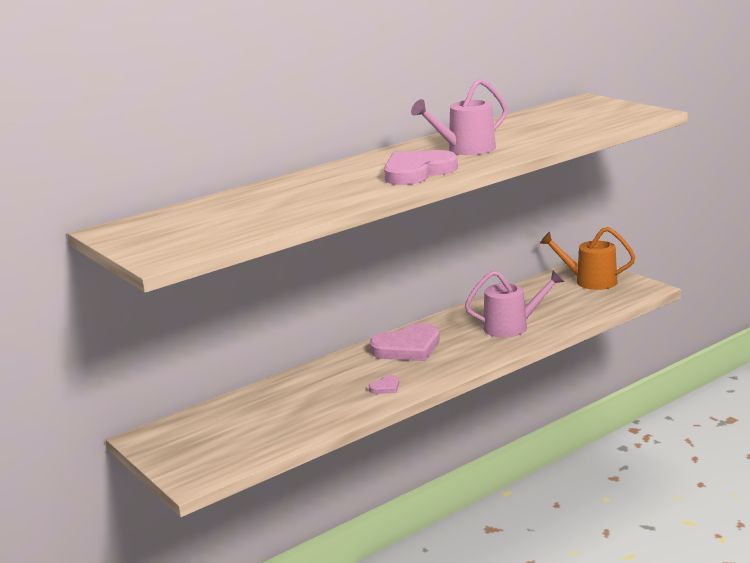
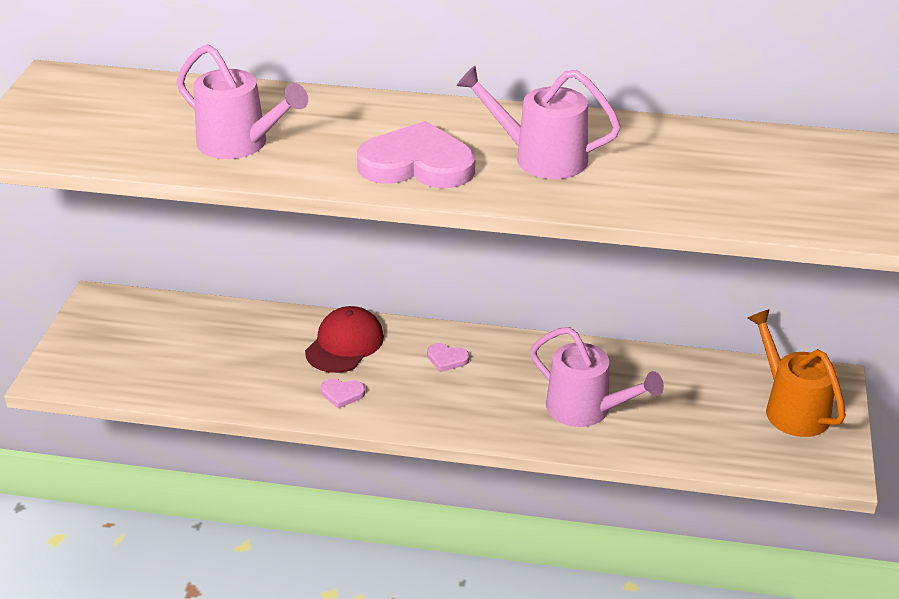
camera: 45 degrees right, 15 degrees up
pink heart [370,323,440,361] -> pink heart [427,343,469,372], size x0.43
none -> pink watering can [177,44,308,159]
none -> red cap [305,306,384,373]

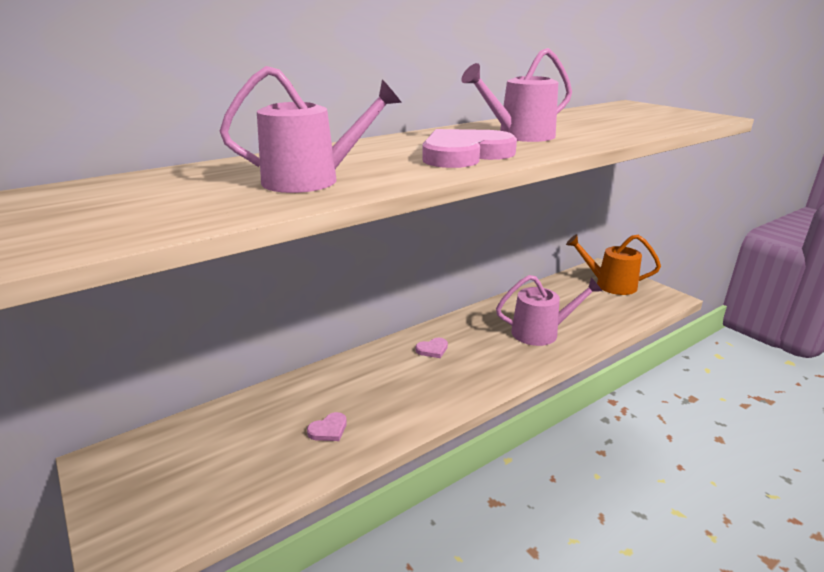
camera: 45 degrees left, 10 degrees down
red cap [305,306,384,373] -> none
pink heart [321,379,365,409] -> pink heart moved to [307,412,347,441]

